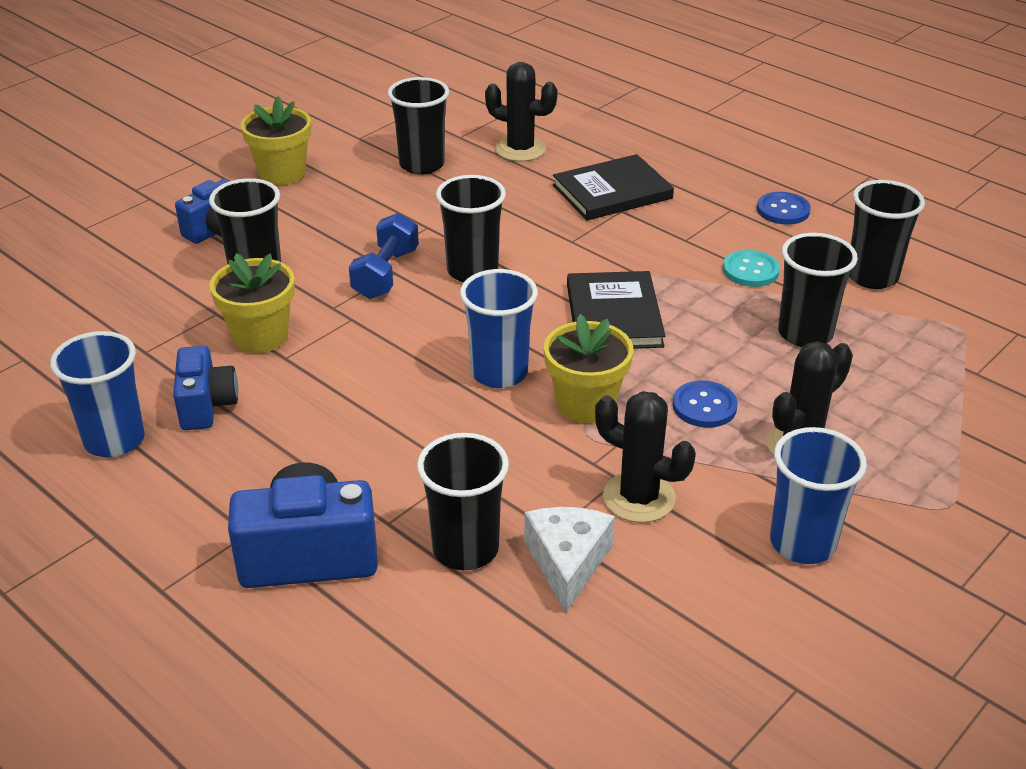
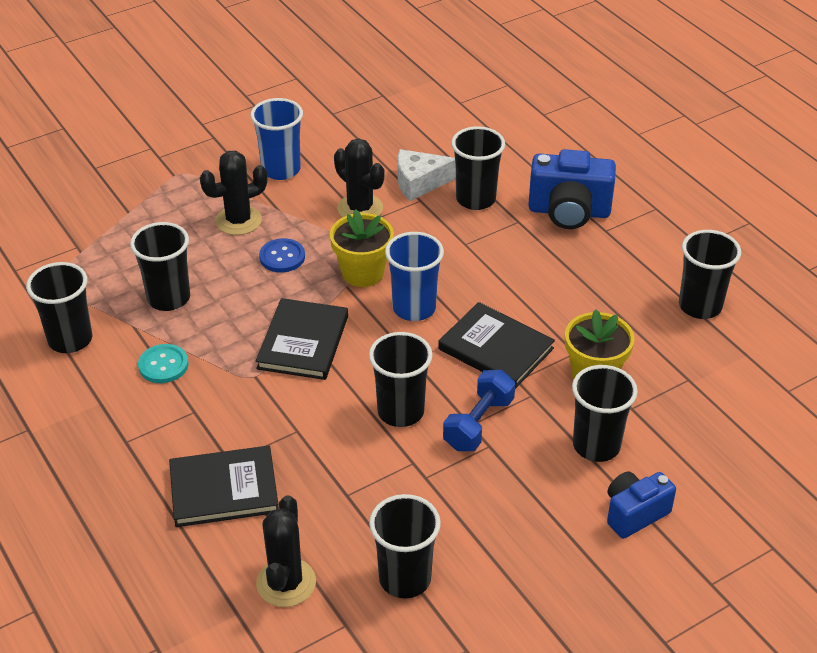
camera: 165 degrees left, 5 degrees up
blue cup [50,331,145,457] -> black cup [679,230,741,319]
blue camera [173,346,238,430] -> none
yellow flower pot [240,96,311,185] -> none
black cactus [485,62,558,162] -> black cactus turned 60 degrees clockwise [256,495,316,607]
white cheese [524,507,615,612] -> white cheese turned 60 degrees clockwise [398,149,456,201]
blue button [757,192,811,225] -> none
none -> black book [438,302,555,389]

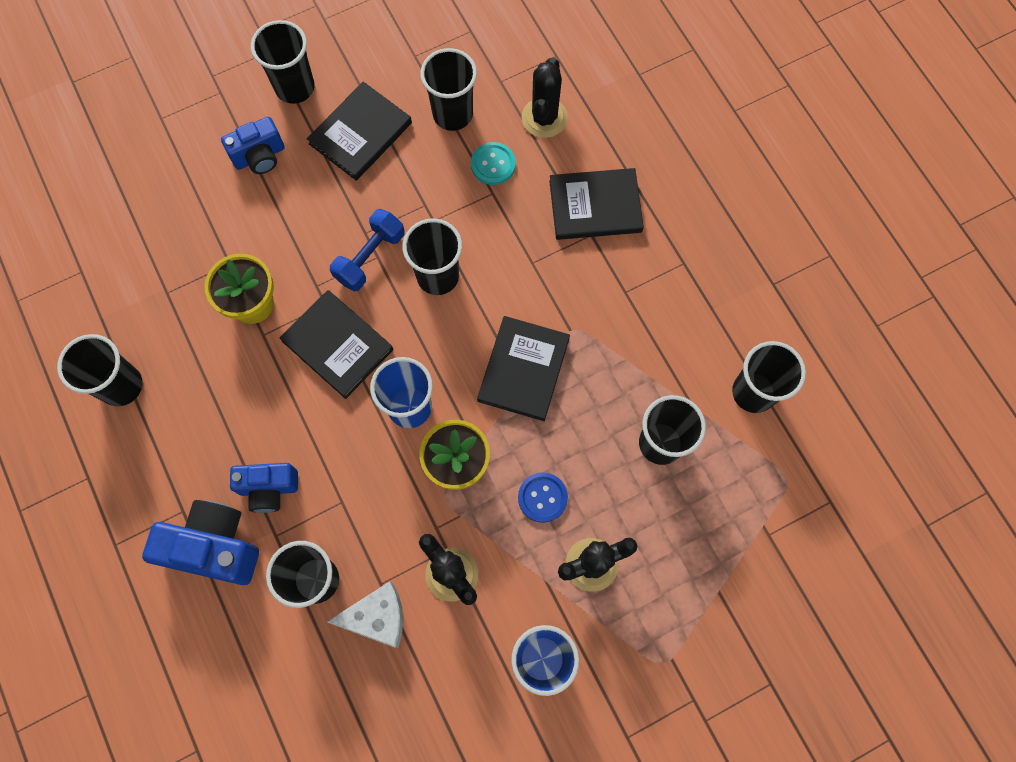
camera: 175 degrees left, 30 degrees up
turquoise button [138,344,188,383] -> turquoise button moved to [471,142,516,185]
black cup [572,365,638,462] -> black cup moved to [251,20,315,104]
none -> blue camera [230,463,298,513]
none -> black book [307,82,412,181]

